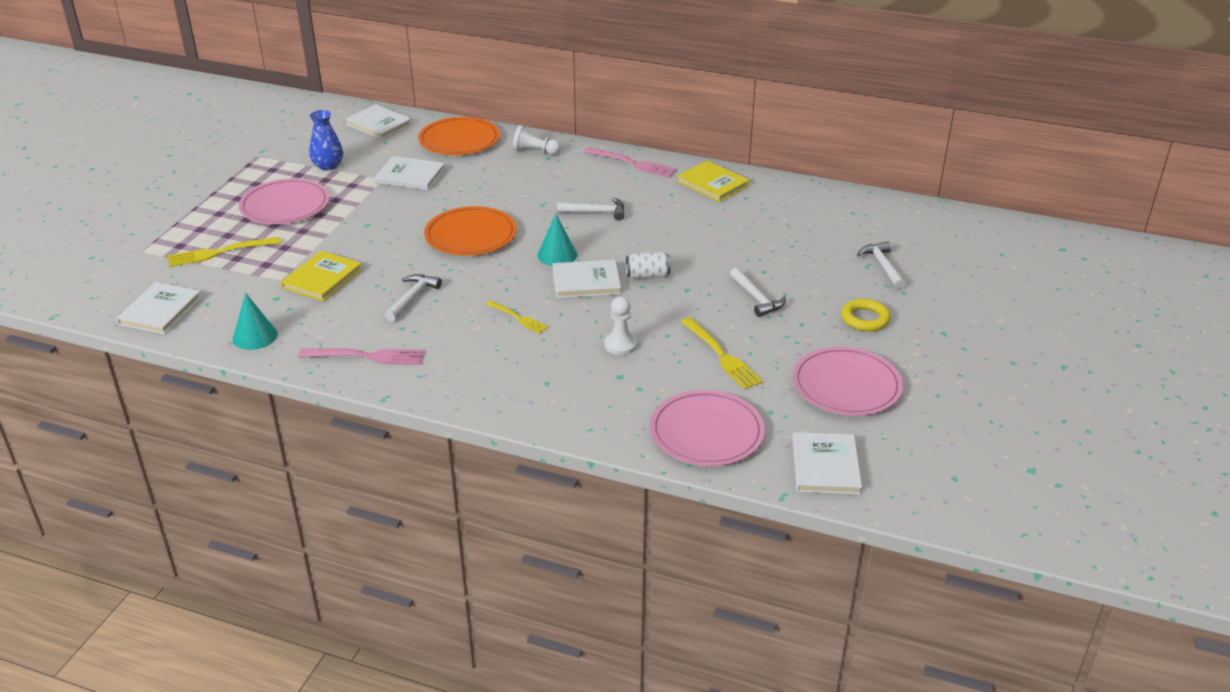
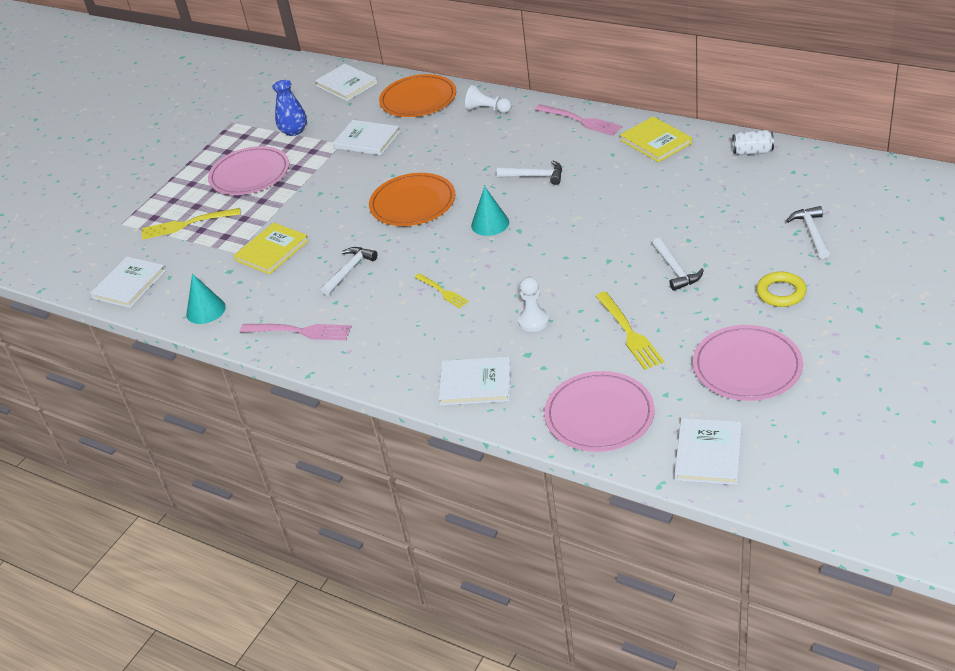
camera: 15 degrees right, 5 degrees up
white book [552,260,621,298] -> white book moved to [439,356,511,405]
white can [626,252,671,279] -> white can moved to [732,130,774,155]

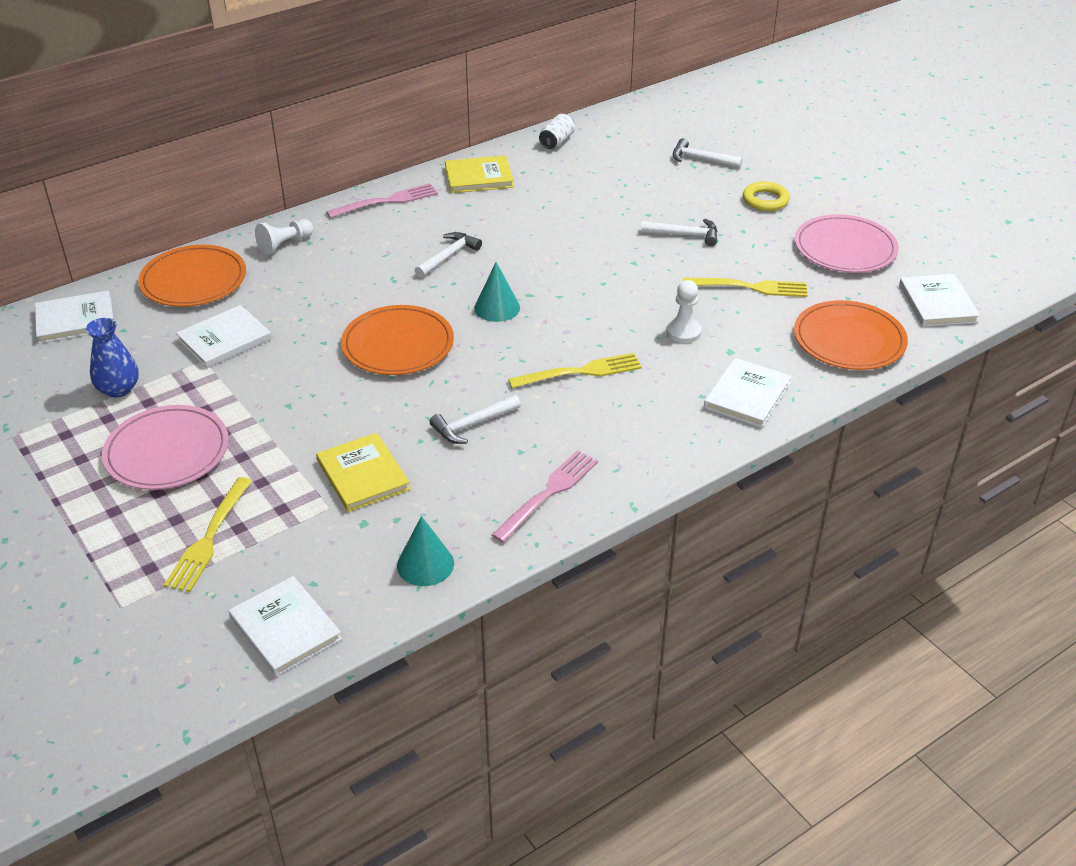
camera: 70 degrees left, 0 degrees up
white hammer [321,247,377,296] -> white hammer turned 90 degrees counterclockwise [430,395,521,444]
yellow fork [415,273,469,309] -> yellow fork [508,353,642,388], size x1.57
pink plate [544,371,655,452] -> orange plate [794,300,908,370]
white book [674,418,742,485] -> white book turned 45 degrees clockwise [899,274,980,327]

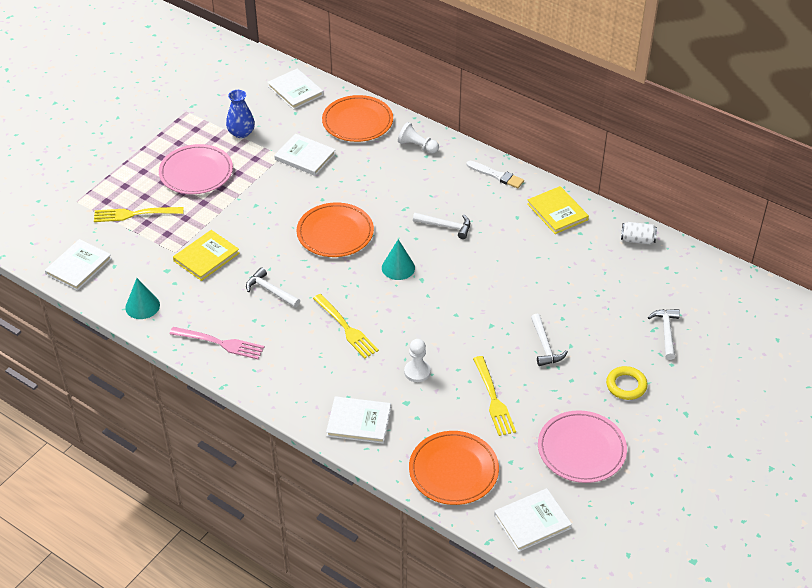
camera: 70 degrees right, 5 degrees up
pink fork [326,183,438,218] -> white brush [466,161,524,188]

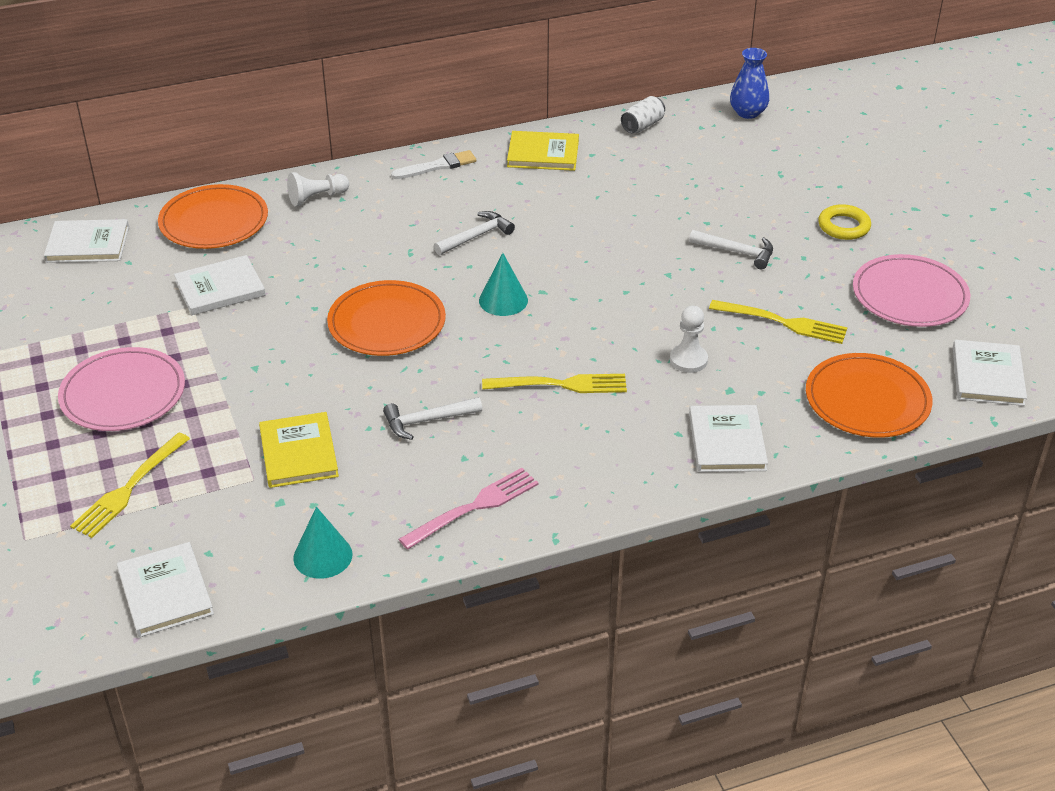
camera: 55 degrees left, 5 degrees down
blue vase [226,90,255,138] -> blue vase moved to [730,48,769,119]
white book [326,396,391,444] -> white book turned 45 degrees counterclockwise [689,405,768,472]
white hammer [648,309,680,360] -> none

